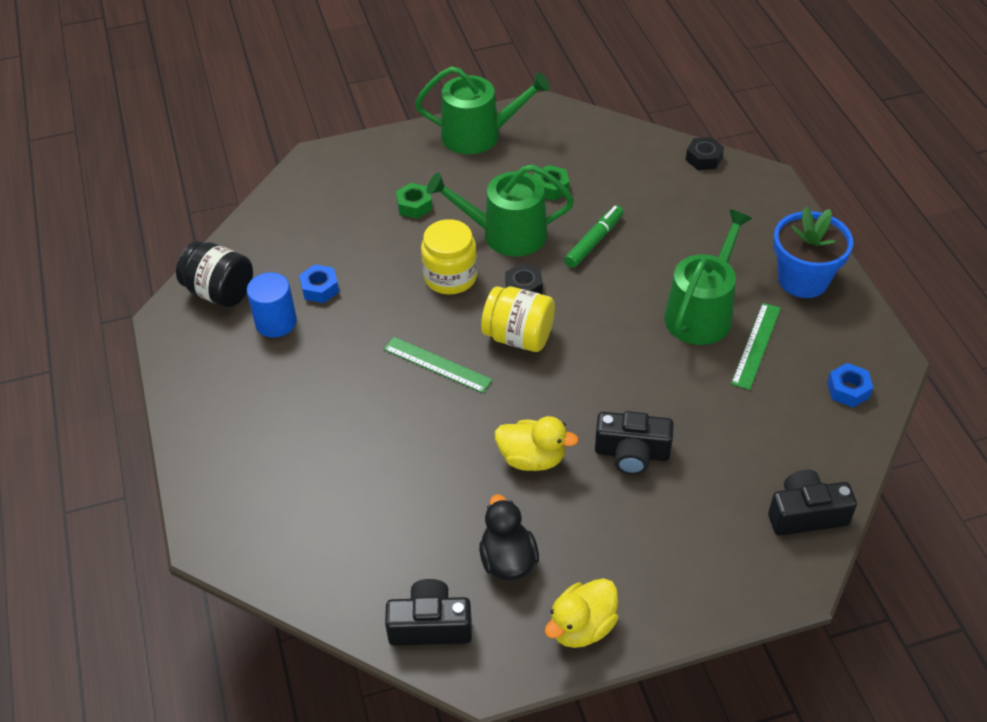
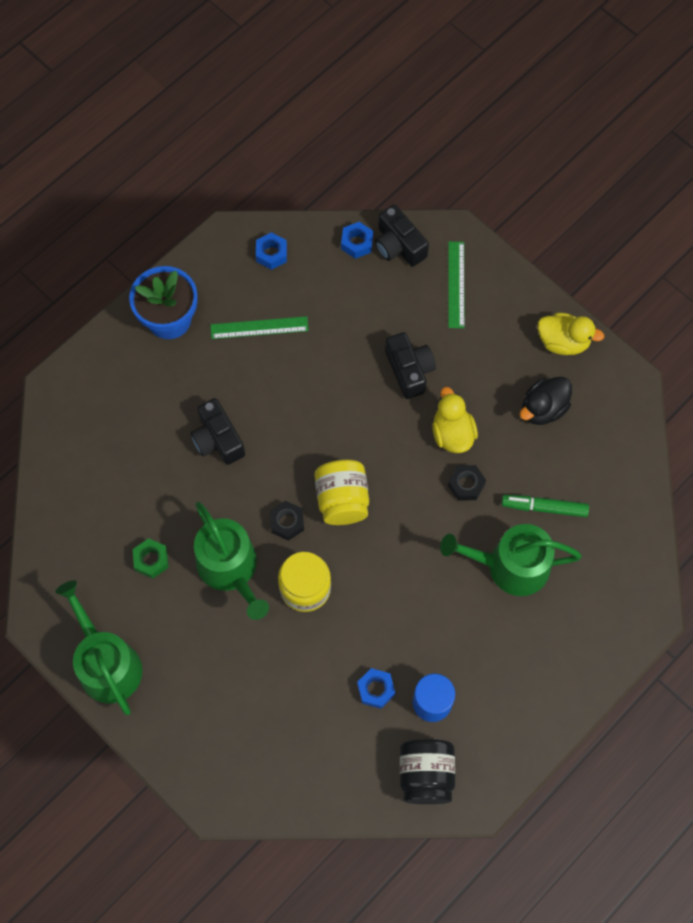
camera: 120 degrees left, 20 degrees up
green ruler [384,337,493,393] -> green ruler moved to [448,242,465,328]
black camera [385,579,472,646] -> black camera moved to [190,398,245,465]
green nut [396,183,432,219] -> none
green marker [564,205,623,268] -> green marker moved to [502,495,589,517]
green watering can [664,209,752,345] -> green watering can moved to [440,524,582,596]
black nut [686,137,724,170] -> black nut moved to [448,465,486,501]
none -> blue nut [341,222,373,259]

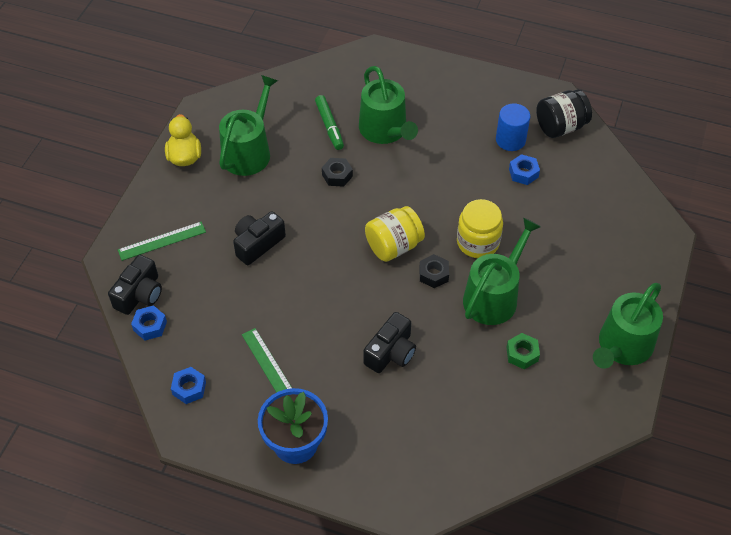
camera: 115 degrees left, 15 degrees down
yellow duck [432,387,478,453] -> none
black duck [520,377,572,425] -> green watering can [219,75,278,176]

